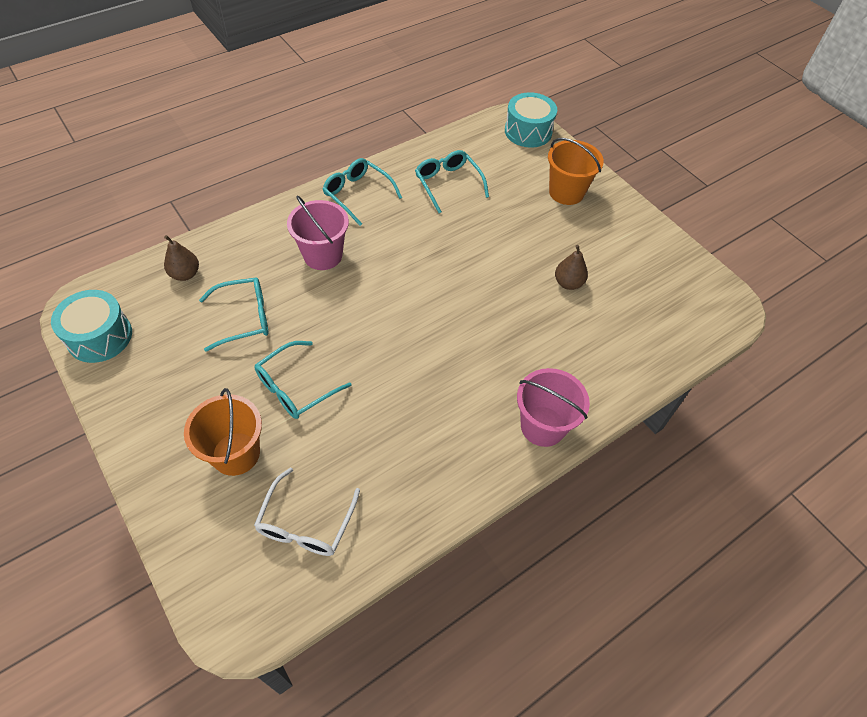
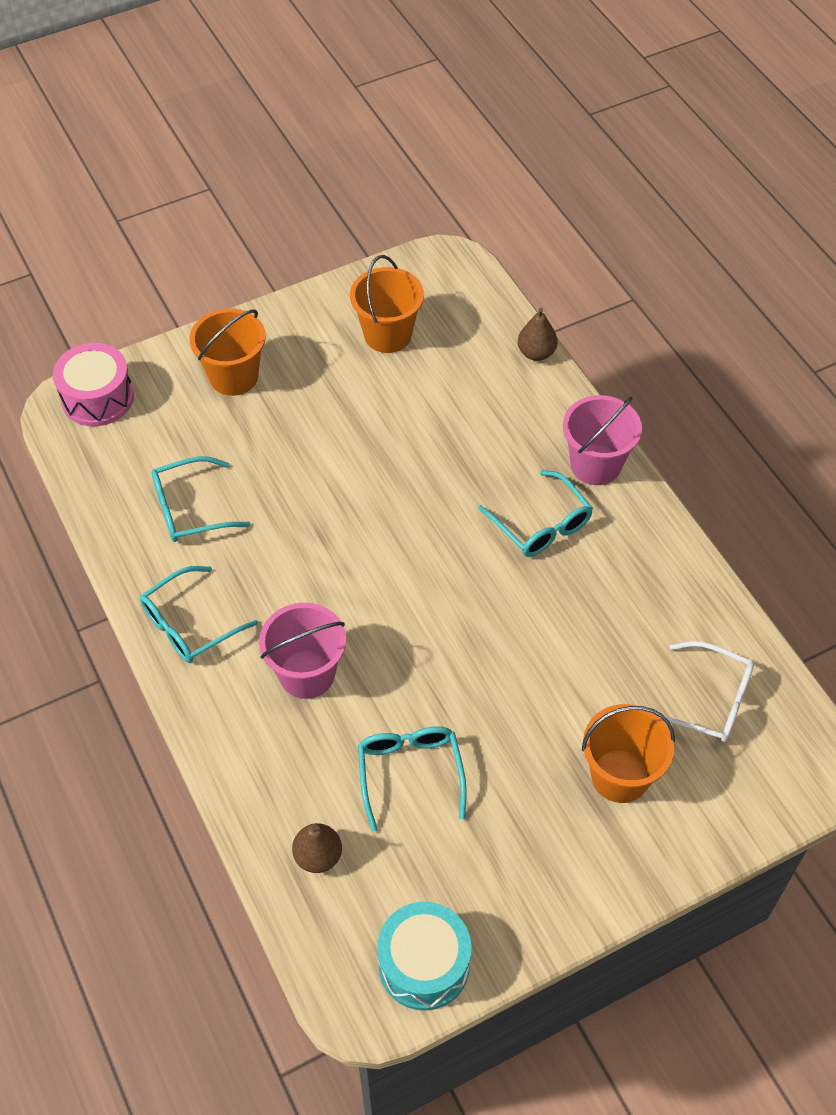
camera: 80 degrees left, 0 degrees up
turquoise glasses [255,341,351,419] -> turquoise glasses moved to [478,470,593,557]
turquoise drum [505,92,557,148] -> pink drum [53,343,134,426]
brown pear [555,245,588,290] -> brown pear moved to [518,308,558,361]
none -> orange bucket [350,255,424,353]

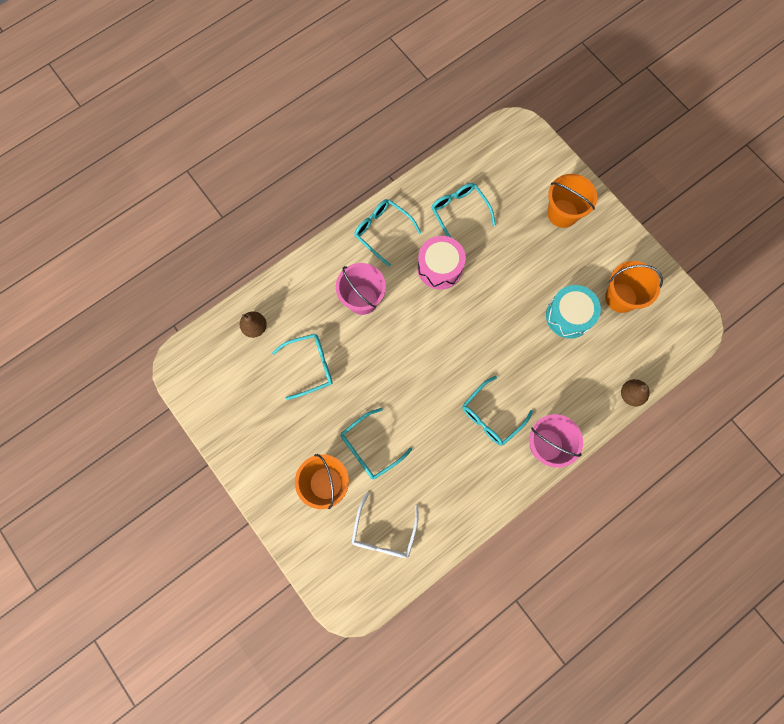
camera: 80 degrees right, 20 degrees up
pink drum [53,343,134,426] -> pink drum moved to [417,236,466,290]
turquoise drum [377,902,472,1011] -> turquoise drum moved to [546,285,601,339]
none -> turquoise glasses [340,408,412,480]

